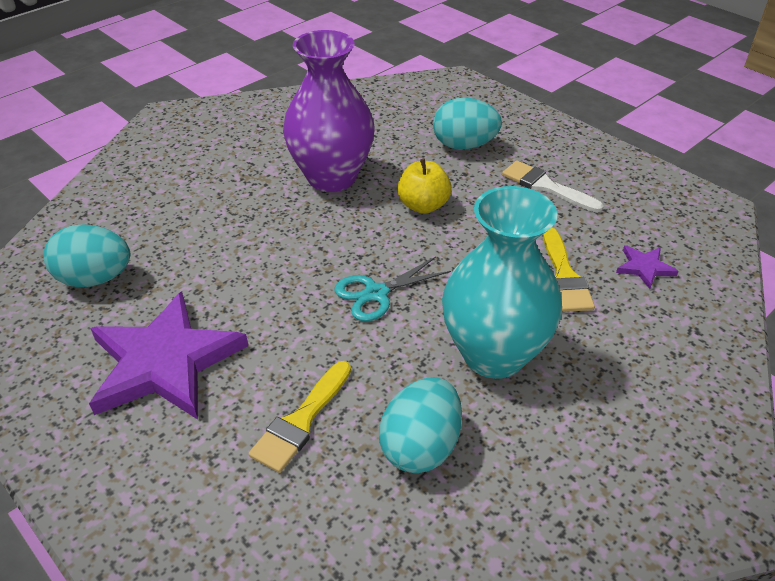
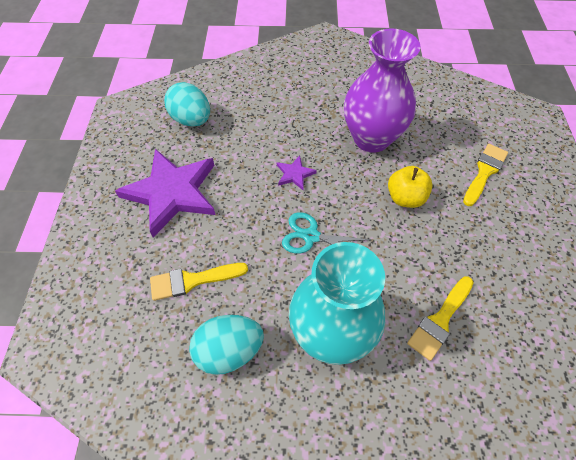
camera: 45 degrees right, 15 degrees up
turquoise egg [433,97,502,150] -> yellow brush [463,144,508,206]
white brush [502,160,604,213] -> none
purple star [616,245,679,289] -> purple star moved to [277,156,317,190]

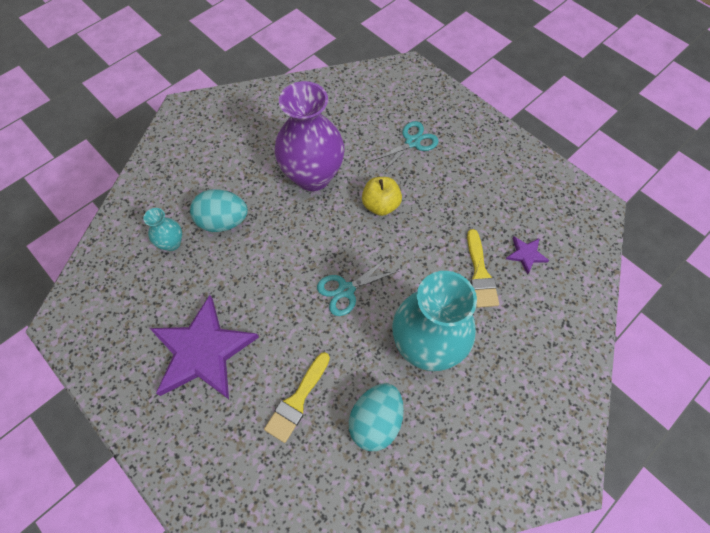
camera: 45 degrees left, 5 degrees up
turquoise egg [164,82,210,127] -> turquoise egg moved to [190,189,248,232]
purple star [277,156,317,190] -> purple star moved to [506,237,549,275]
yellow brush [463,144,508,206] -> turquoise scissors [370,121,439,173]
none -> turquoise vase [143,208,182,251]

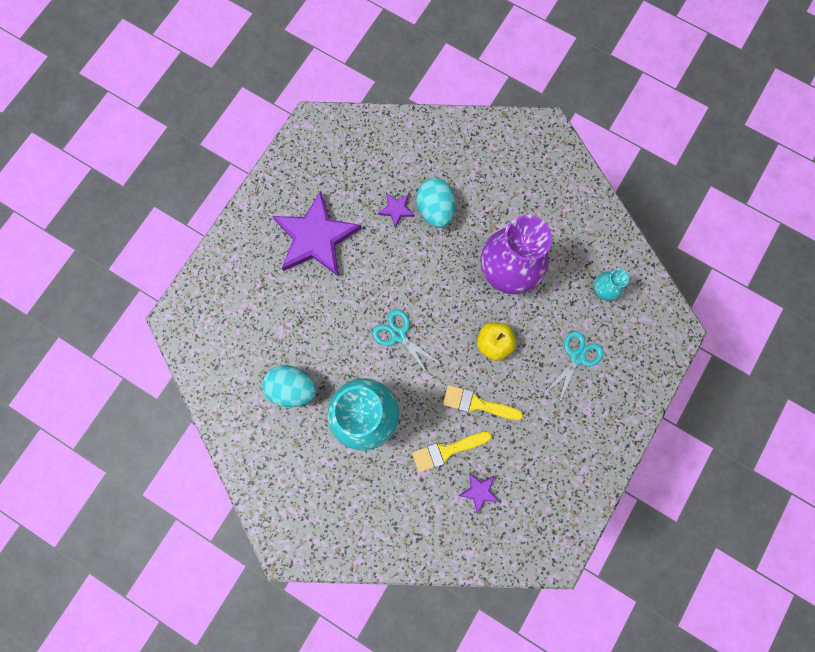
camera: 75 degrees right, 15 degrees up
turquoise vase [143,208,182,251] -> turquoise vase moved to [593,269,629,301]
yellow brush [264,352,330,443] -> yellow brush moved to [443,385,523,420]
turquoise scissors [370,121,439,173] -> turquoise scissors turned 90 degrees counterclockwise [545,331,604,405]
none -> purple star [378,193,415,228]

